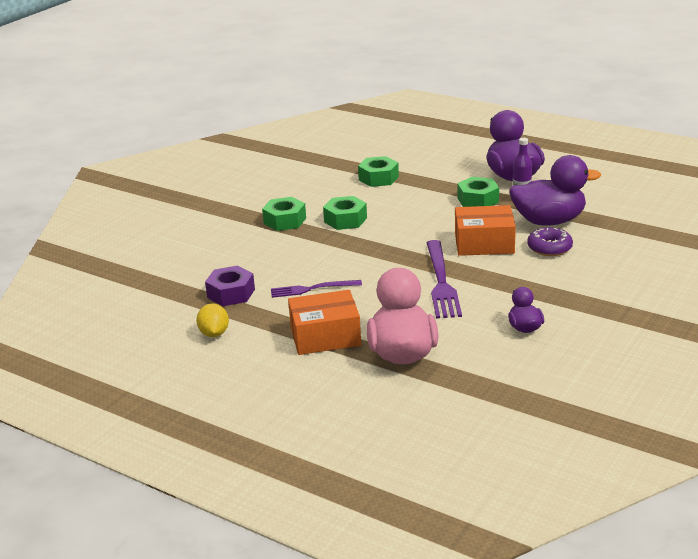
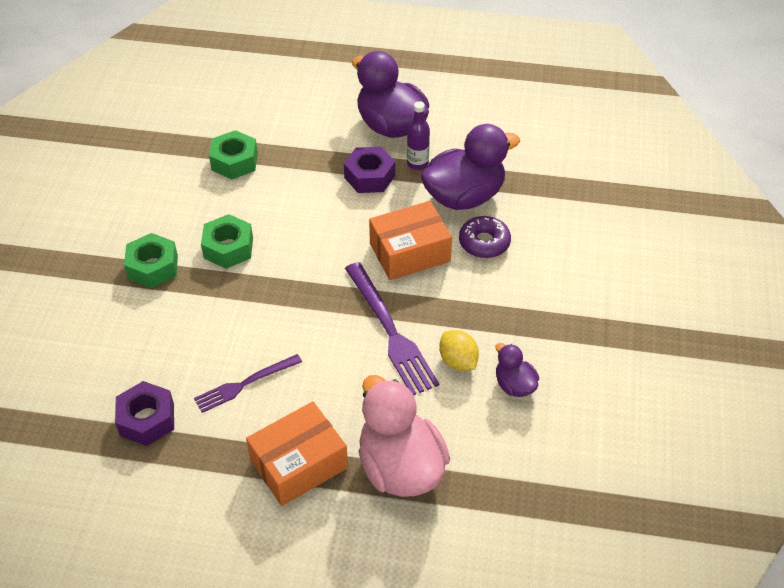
camera: 25 degrees left, 20 degrees up
yellow lemon [196,304,229,337] -> yellow lemon moved to [439,330,479,371]
green nut [457,177,499,207] -> purple nut [344,147,395,193]

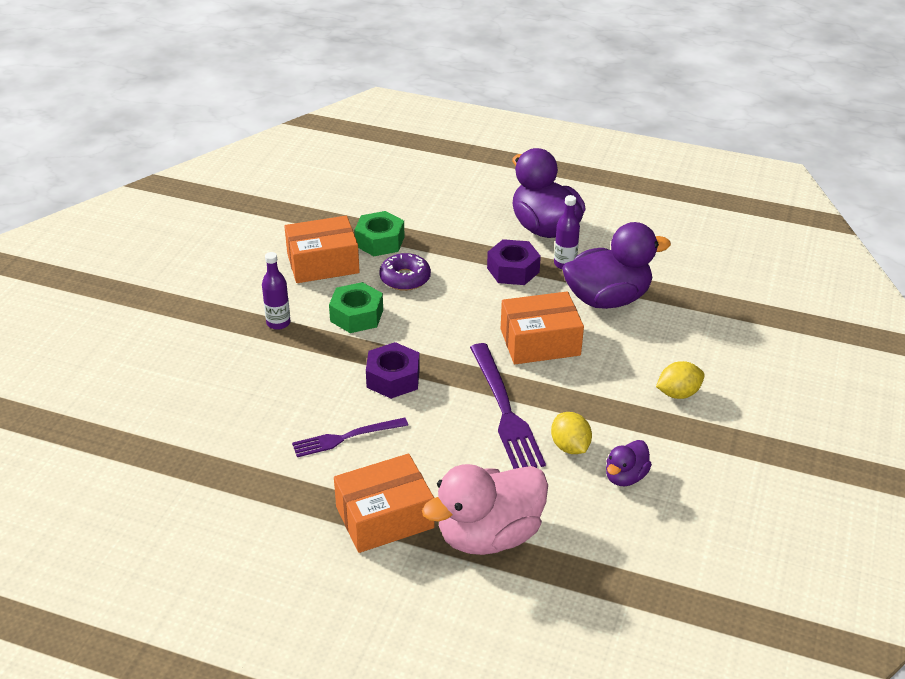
camera: 10 degrees right, 10 degrees down
purple nut [115,381,174,446] -> purple nut moved to [366,342,420,399]
green nut [124,233,178,288] -> purple bottle [262,252,291,330]
pink duck [359,375,450,497] -> pink duck turned 105 degrees counterclockwise [422,464,548,555]
purple donut [459,216,511,258] -> purple donut moved to [379,253,431,291]
purple duck [496,343,539,397] -> purple duck turned 120 degrees counterclockwise [606,440,652,486]
none -> orange box [284,216,360,283]
none -> yellow lemon [656,361,705,399]

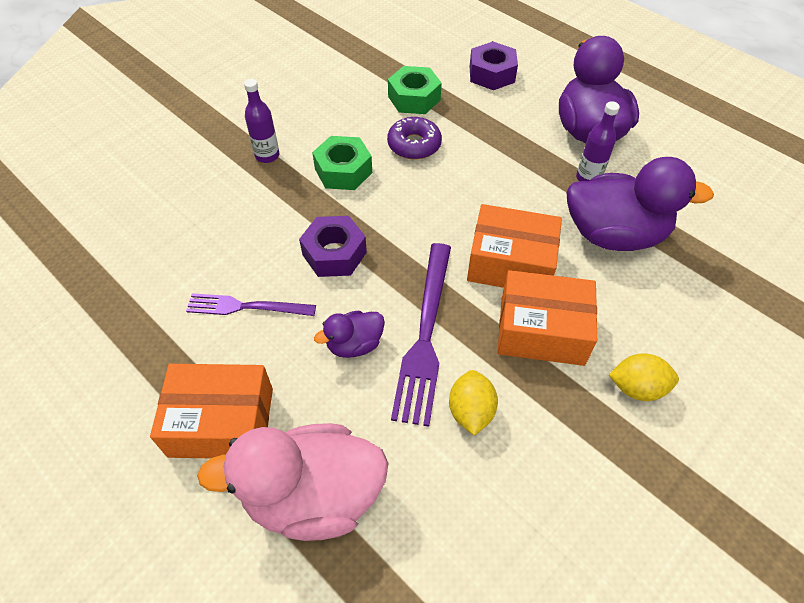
camera: 25 degrees right, 15 degrees up
orange box [284,216,360,283] -> orange box moved to [497,270,597,366]
purple nut [487,239,541,285] -> purple nut moved to [470,41,518,90]
purple duck [606,440,652,486] -> purple duck moved to [314,311,385,358]

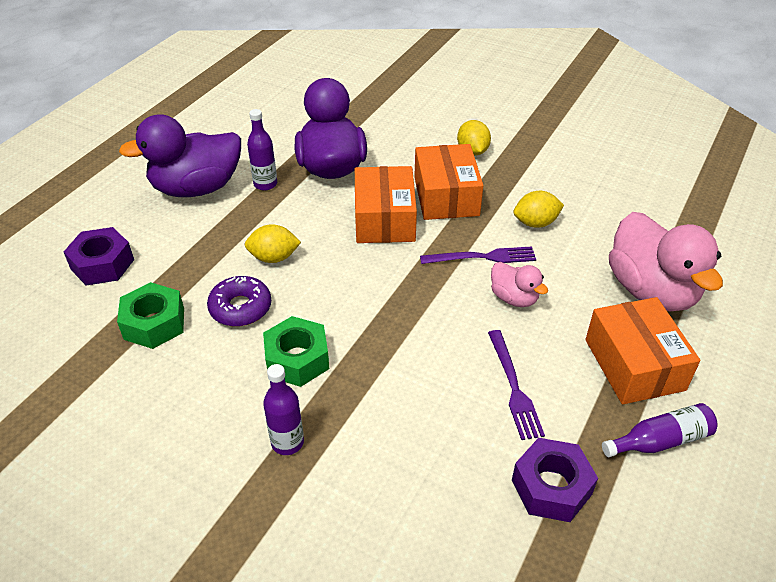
camera: 105 degrees left, 10 degrees down
purple nut [299,216,367,277] -> purple nut moved to [512,438,598,522]
purple duck [314,311,385,358] -> pink duck [491,262,548,307]
purple fork [391,243,451,427] -> purple fork [420,246,536,264], size x0.63
none -> yellow lemon [245,224,301,263]
none -> purple bottle [602,403,717,457]

